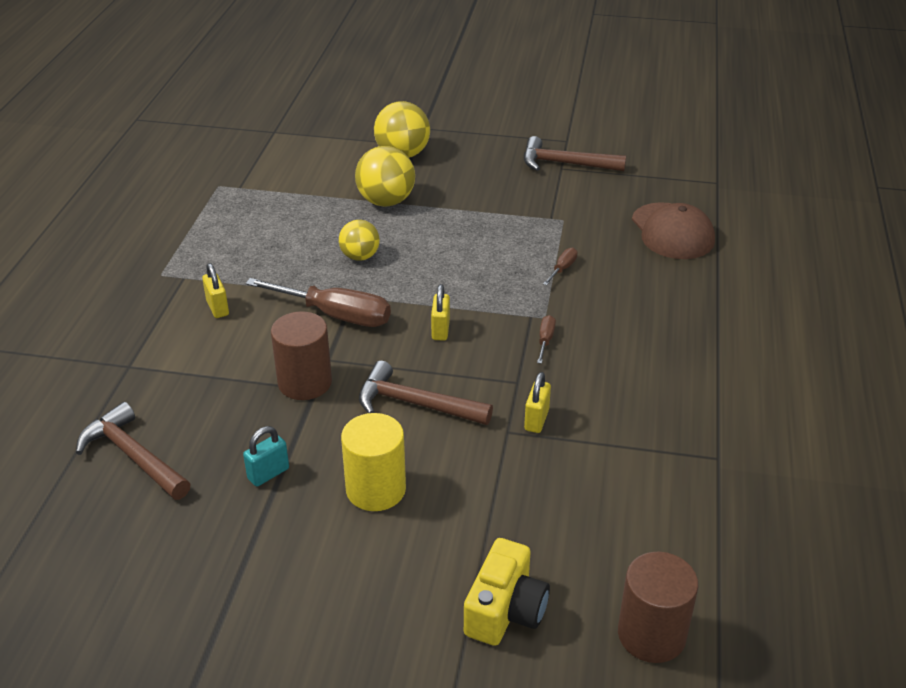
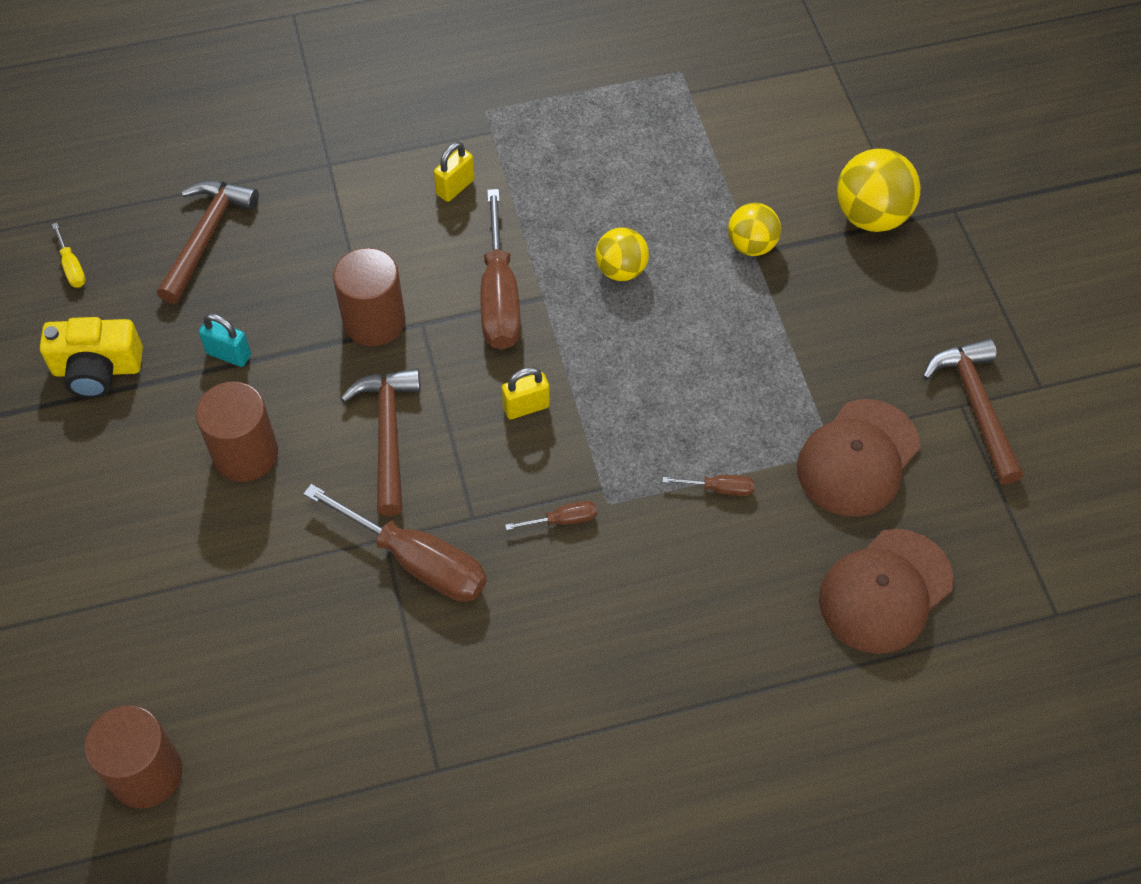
camera: 65 degrees right, 20 degrees up
yellow cylinder [341,413,406,511] -> brown cylinder [196,381,278,482]
yellow ball [355,146,415,207] -> yellow ball [728,203,781,256], size x0.64
yellow camera [464,538,550,646] -> yellow camera moved to [40,317,143,398]
yellow padlock [524,372,551,433] -> brown screwdriver [303,484,487,602]
none -> yellow screwdriver [52,223,86,288]
none -> brown cap [797,399,920,516]

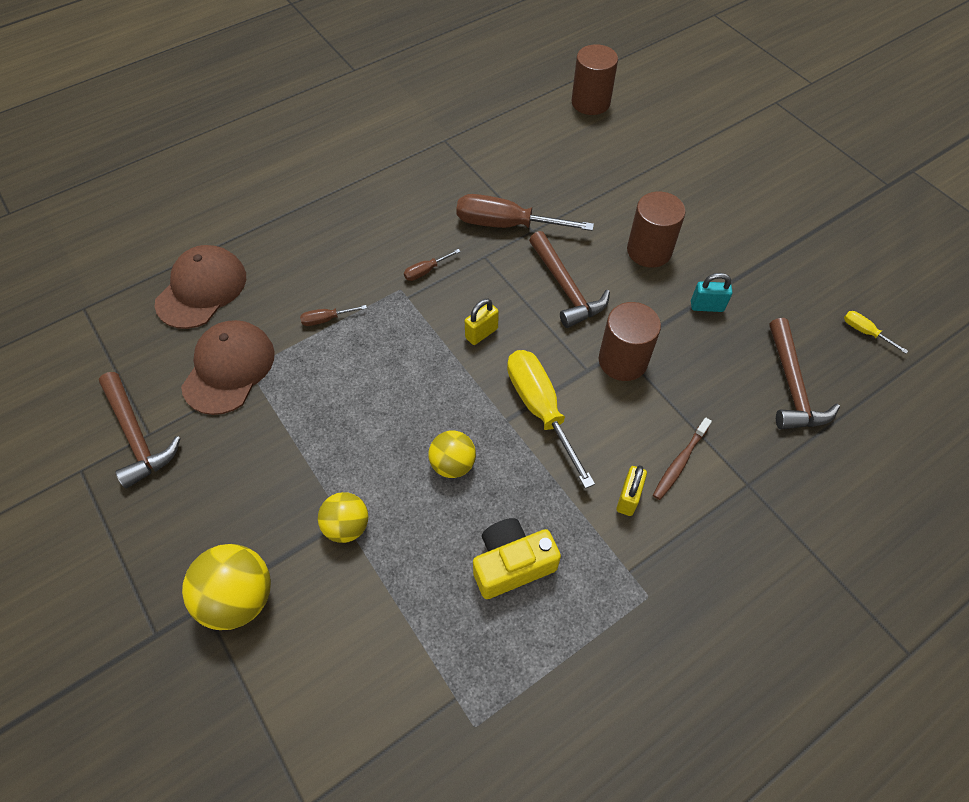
camera: 160 degrees right, 0 degrees up
yellow camera [40,317,143,398] -> yellow camera moved to [473,518,561,599]
brown screwdriver [480,189,521,350] -> yellow screwdriver [507,350,595,489]
none -> brown toothbrush [653,418,712,500]

